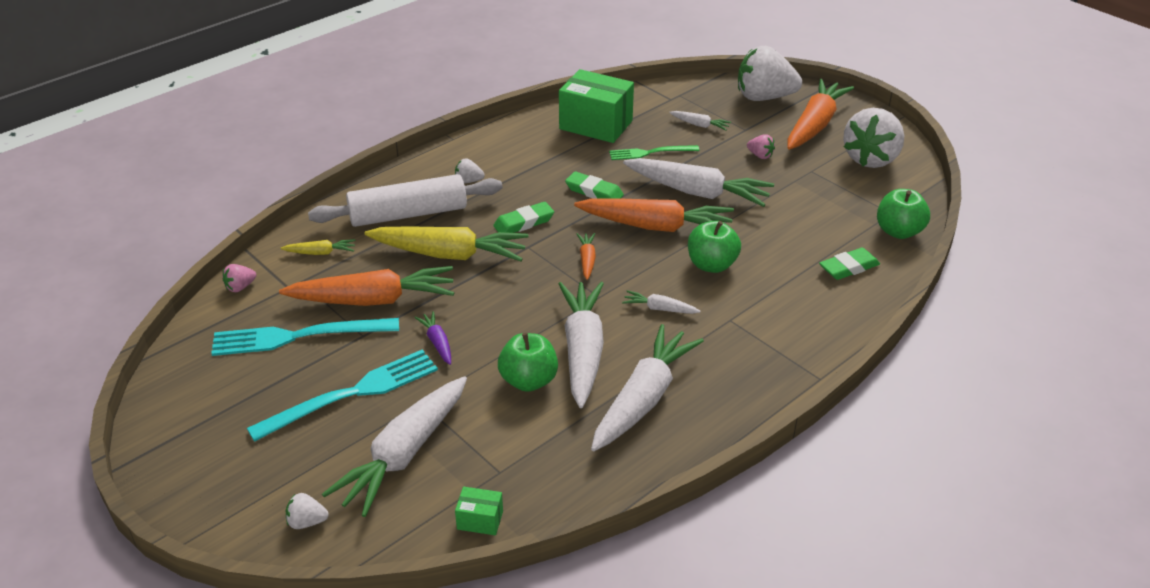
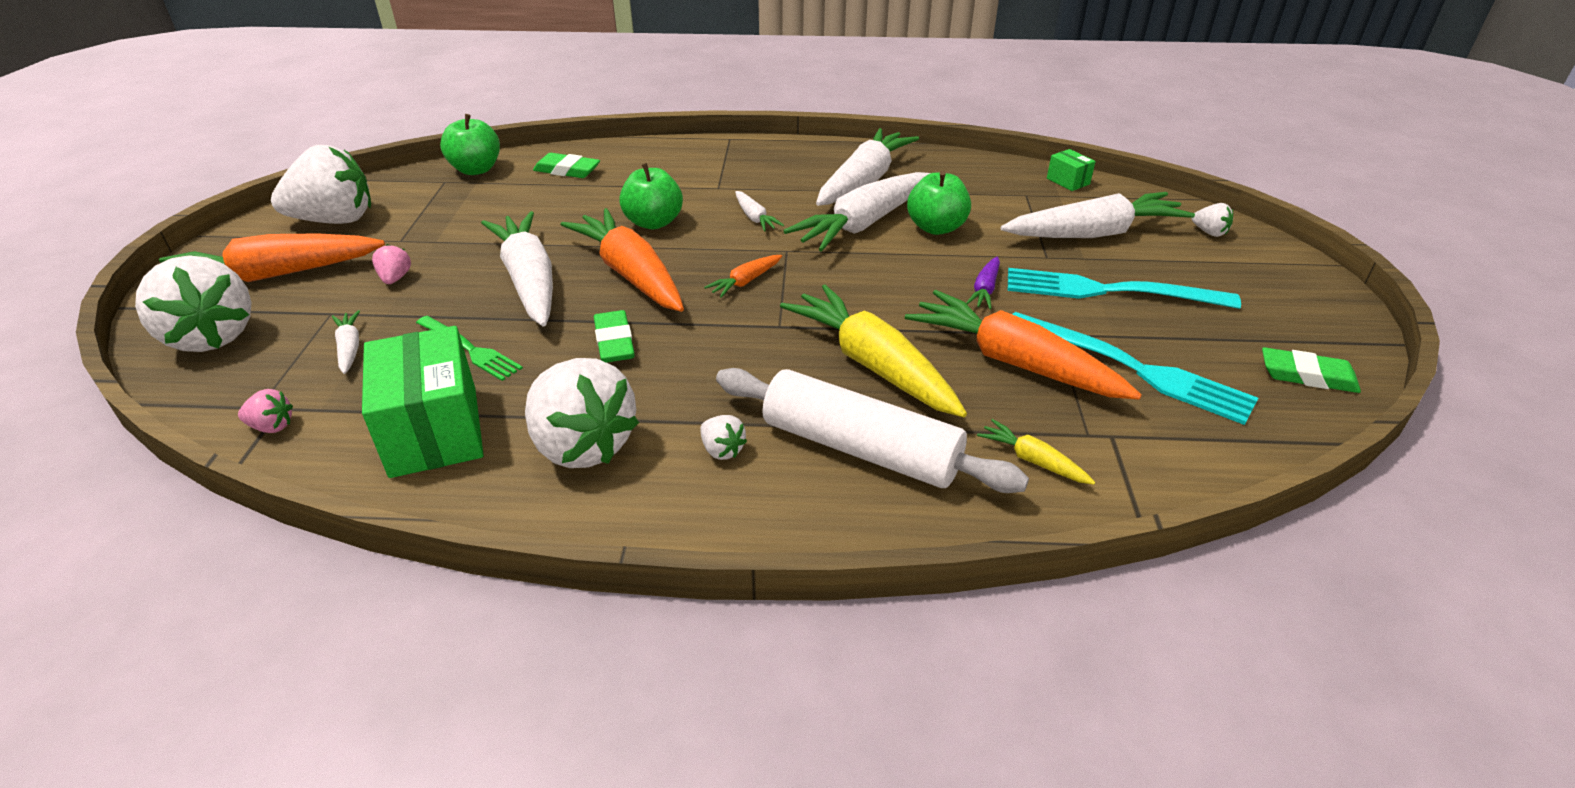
camera: 135 degrees left, 0 degrees up
pink strawberry [222,264,256,292] -> pink strawberry moved to [238,389,293,433]
green eraser [493,202,554,233] -> green eraser moved to [1262,347,1361,393]
white carrot [591,324,704,451] -> white carrot turned 135 degrees clockwise [816,128,919,206]
none -> white strawberry [525,358,639,468]

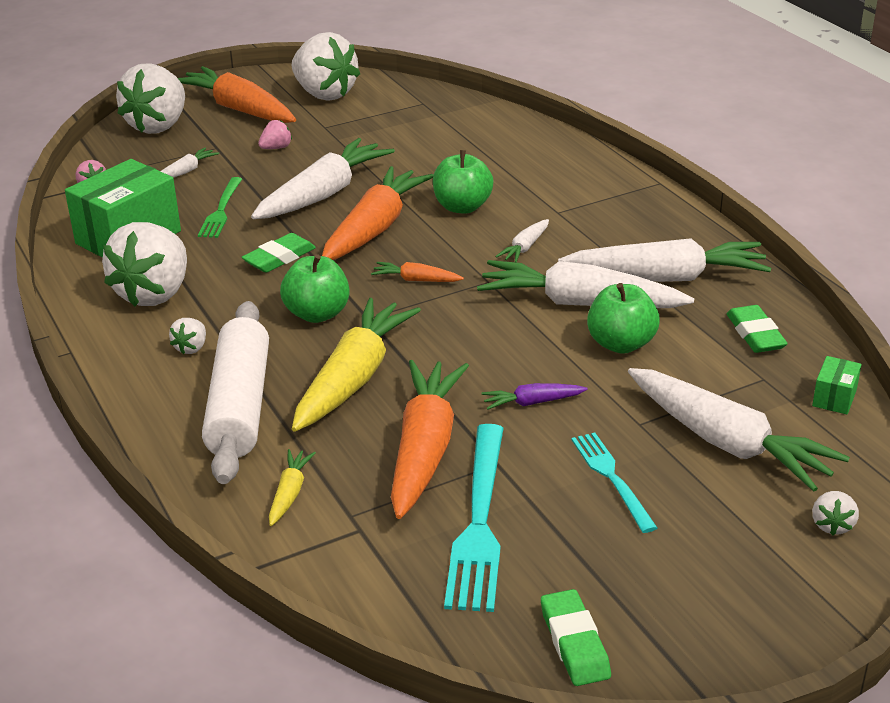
camera: 60 degrees right, 5 degrees down
green apple [440,114,500,175] -> green apple moved to [280,254,349,323]
green eraser [533,153,600,178] -> green eraser moved to [727,305,788,353]
turquoise fork [1008,268,1241,309] -> turquoise fork [571,432,657,533], size x0.60

